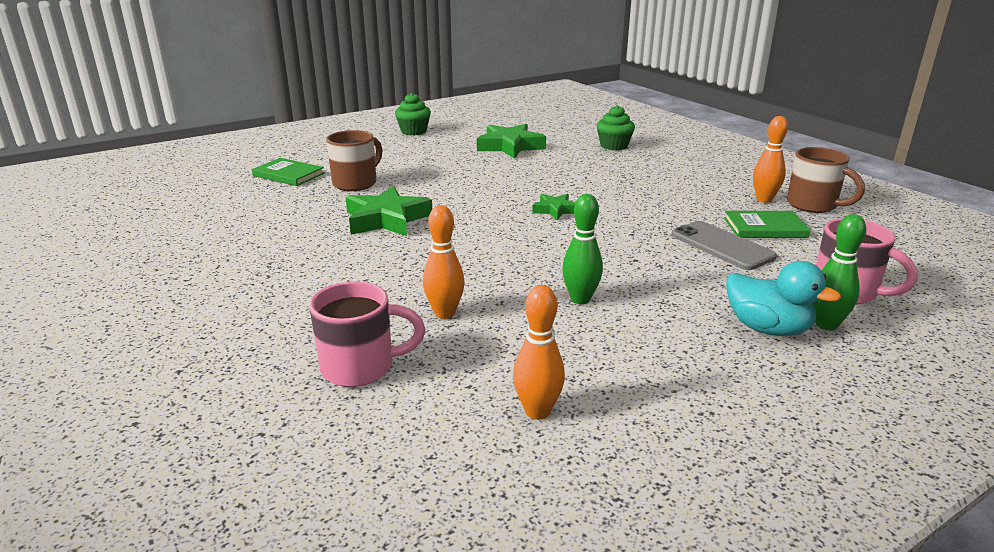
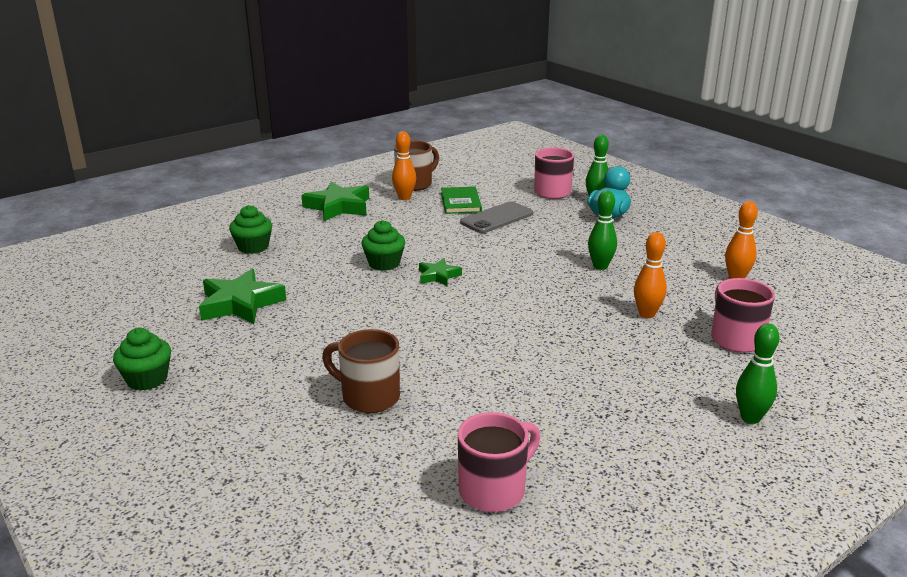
camera: 95 degrees left, 0 degrees up
green book [252,158,325,186] -> none
green star [346,186,432,236] -> green star moved to [301,182,369,221]
none -> green cupcake [361,220,405,271]
none -> pink mug [458,412,540,512]
none -> green bowling pin [736,323,780,424]

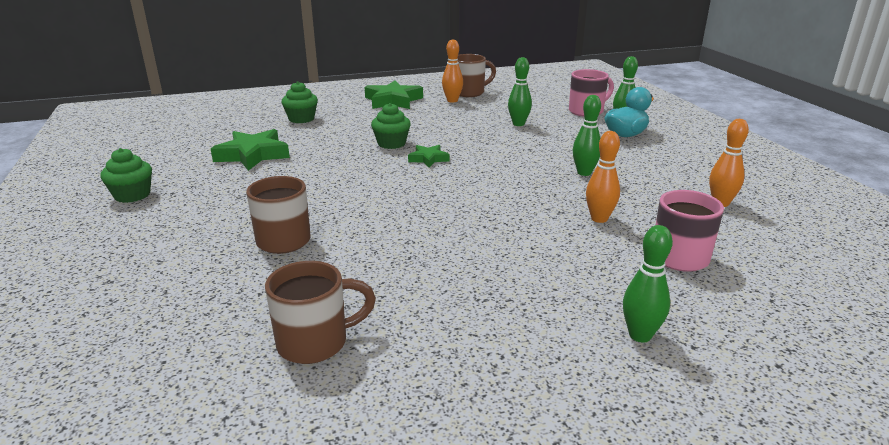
camera: 20 degrees right, 0 degrees up
green book [441,187,482,214] -> none
pink mug [458,412,540,512] -> brown mug [265,261,376,364]
grey phone [460,201,533,233] -> green bowling pin [508,57,532,126]

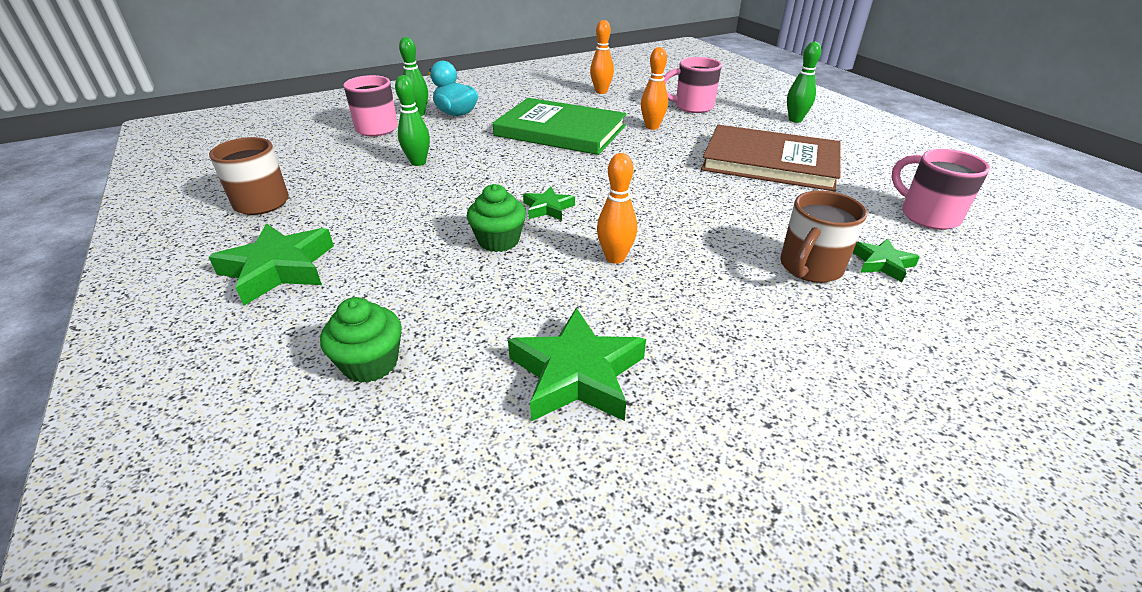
camera: 100 degrees left, 10 degrees up
green cupcake [100,148,152,203] -> none
brown mug [265,261,376,364] -> pink mug [891,149,990,230]
orange bowling pin [442,40,463,103] -> orange bowling pin moved to [597,153,637,264]
green bowling pin [573,95,601,176] -> green book [493,98,627,155]
none -> brown book [701,125,841,191]
none -> green star [853,239,920,282]

